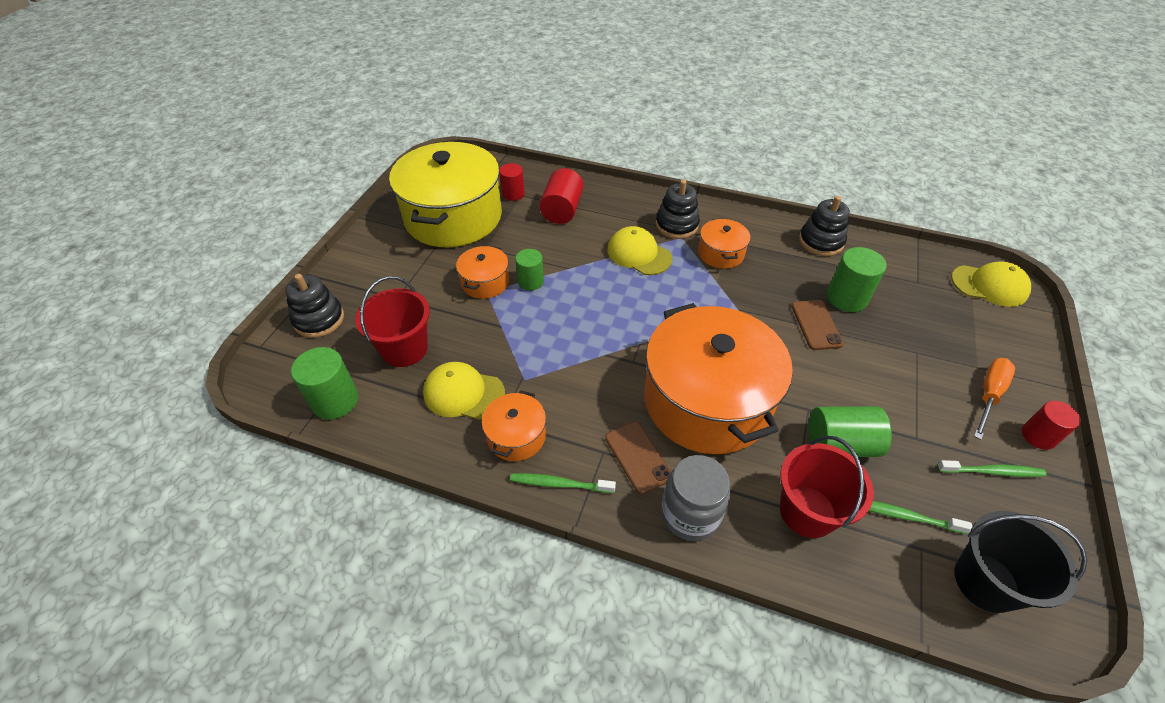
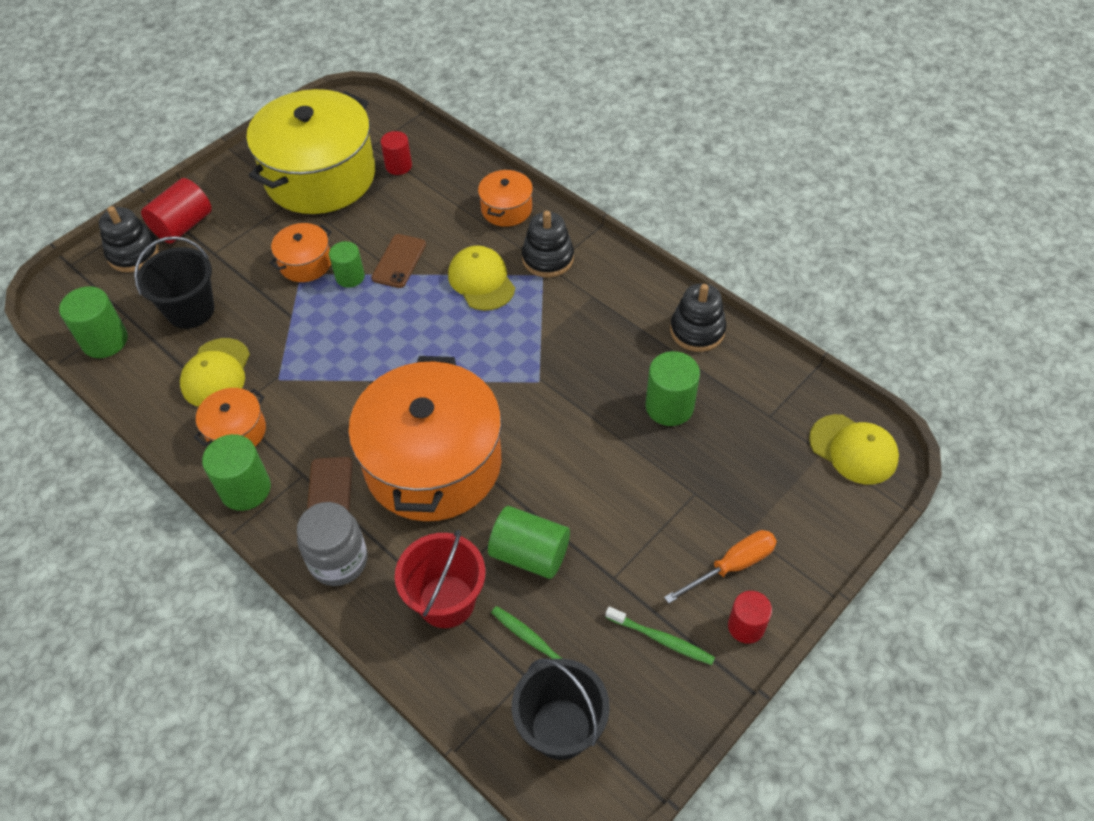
camera: 25 degrees right, 5 degrees up
red bucket [355,276,430,367] -> black bucket [134,236,214,329]
yellow cap [423,362,505,420] -> yellow cap turned 120 degrees counterclockwise [180,338,250,407]
green toothbrush [510,473,616,493] -> green cylinder [202,434,271,511]
red cylinder [539,168,584,224] -> red cylinder moved to [141,178,212,244]
orange pot [698,219,751,269] -> orange pot moved to [478,169,533,227]
brown phone [791,300,844,350] -> brown phone moved to [371,234,426,288]

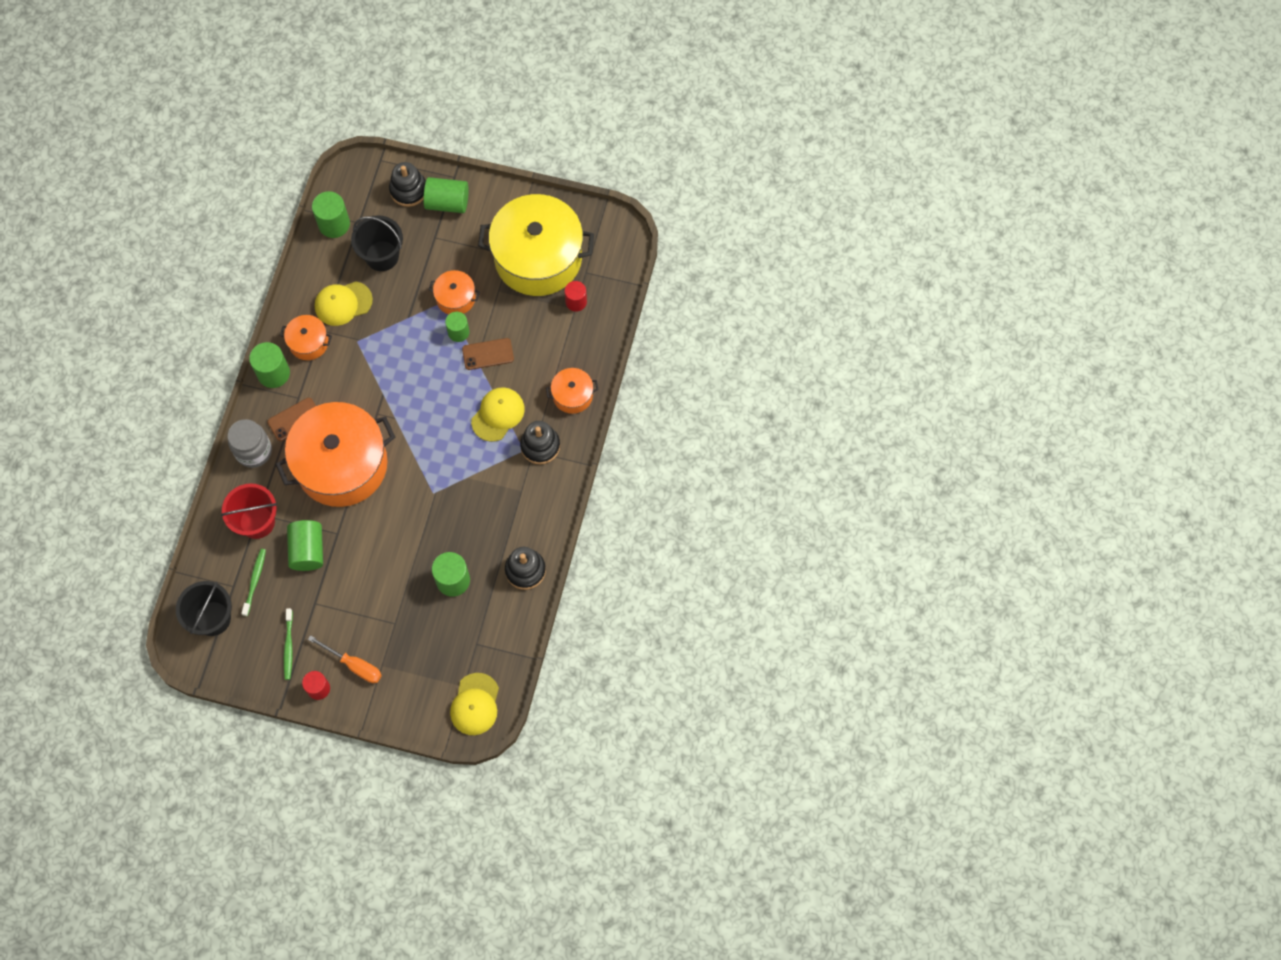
camera: 60 degrees right, 15 degrees up
red cylinder [141,178,212,244] -> green cylinder [423,177,469,213]

